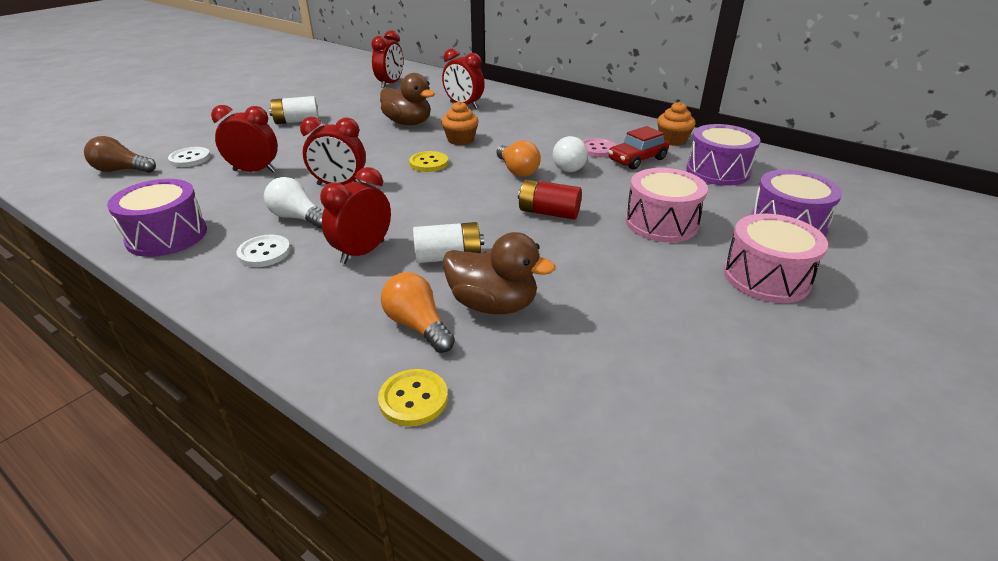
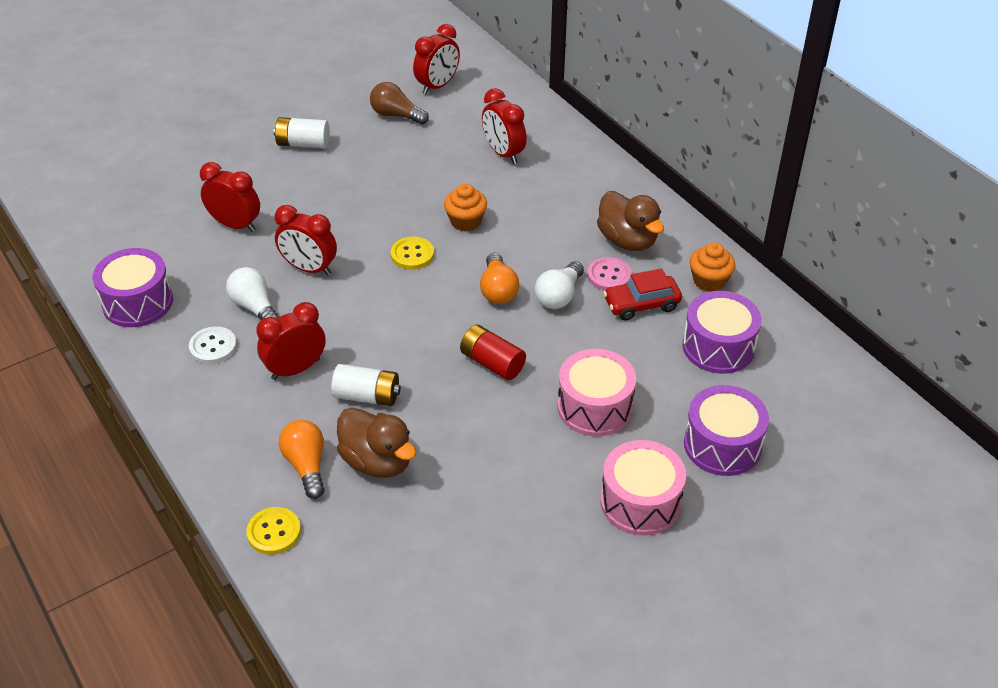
camera: 20 degrees right, 10 degrees up
brown light bulb [84,136,156,173] -> brown light bulb moved to [370,82,429,125]
white button [168,147,211,167] -> none
brown duck [380,73,435,125] -> brown duck moved to [597,191,664,251]

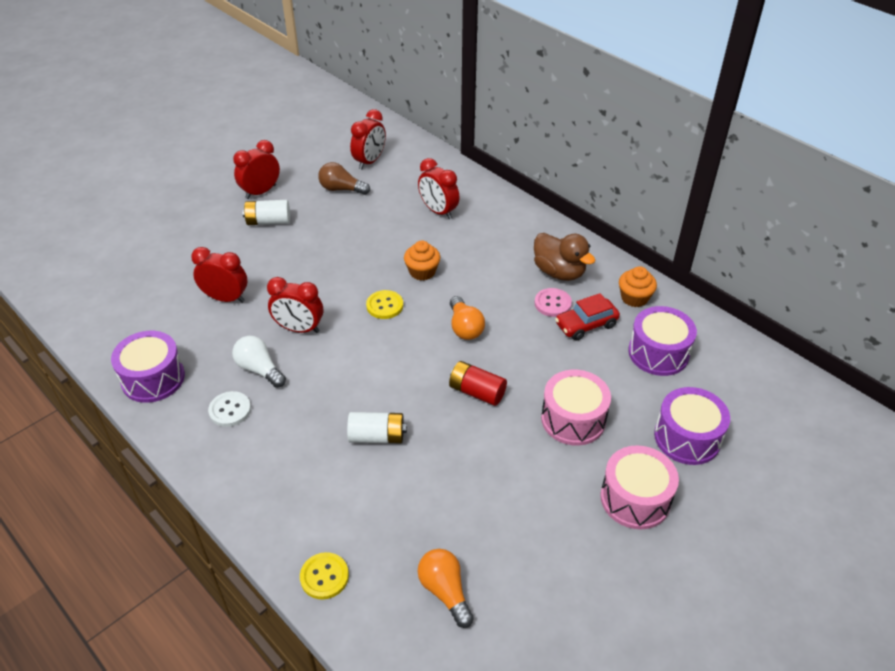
camera: 10 degrees left, 0 degrees up
red clock [257,302,326,380] -> red clock moved to [233,140,280,199]
orange light bulb [279,420,325,499] -> orange light bulb moved to [418,549,474,628]
brown duck [337,407,417,478] -> none
white light bulb [535,261,584,309] -> none

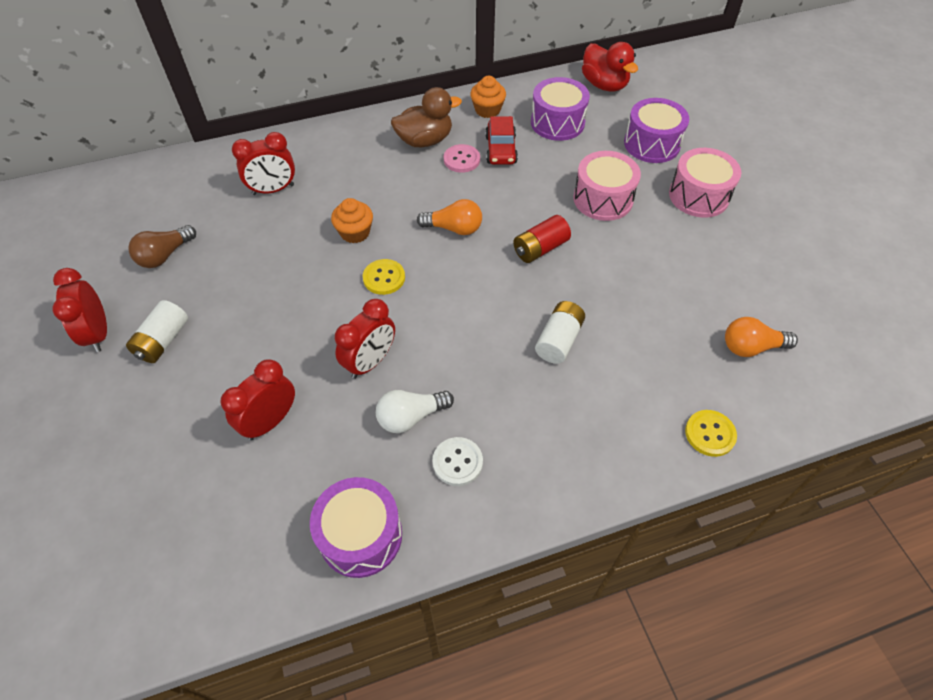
camera: 65 degrees left, 10 degrees up
red clock [350,109,386,169] -> none
none -> red duck [582,42,638,91]

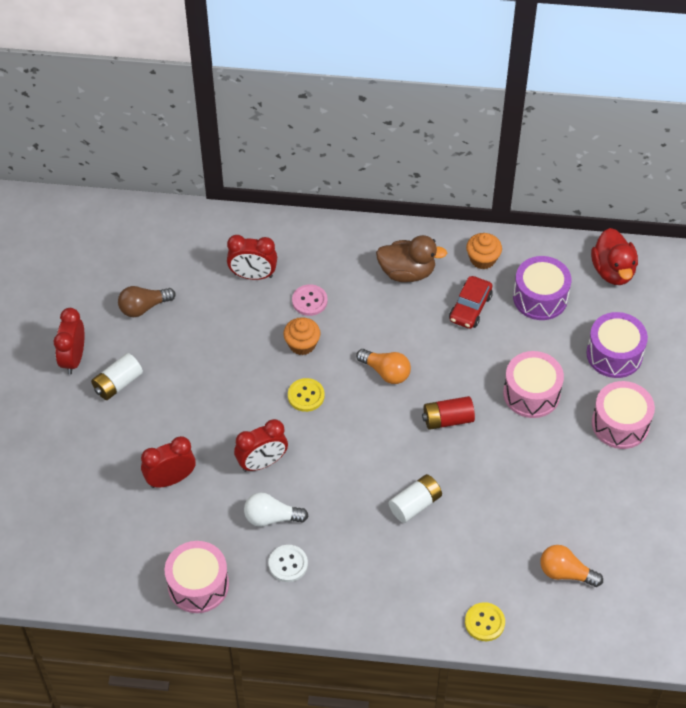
camera: 25 degrees right, 0 degrees up
purple drum [310,477,402,578] -> pink drum [165,541,229,613]
pink button [444,144,480,173] -> pink button moved to [292,284,327,316]

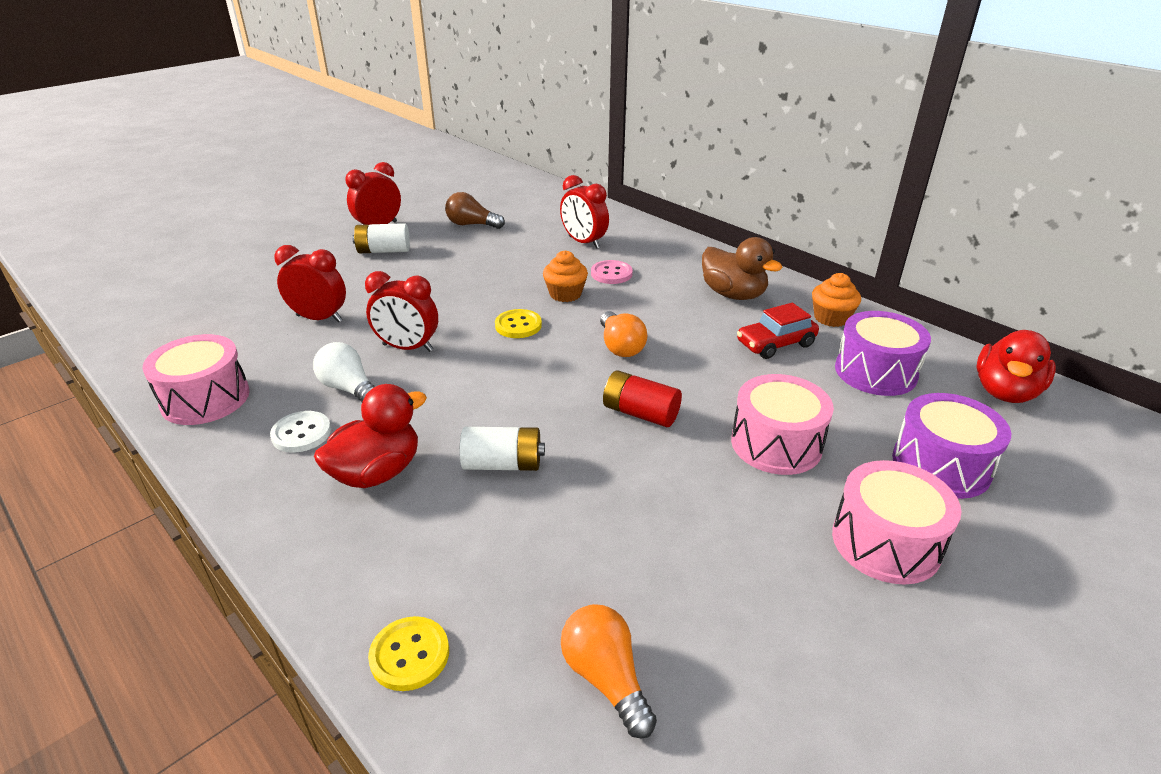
camera: 40 degrees right, 20 degrees down
none -> red duck [314,384,427,488]

